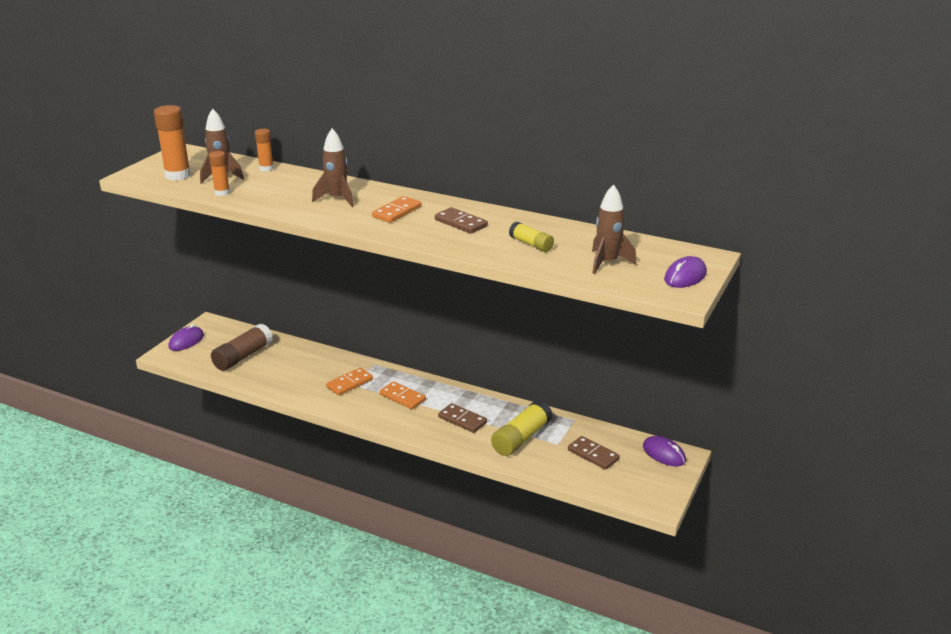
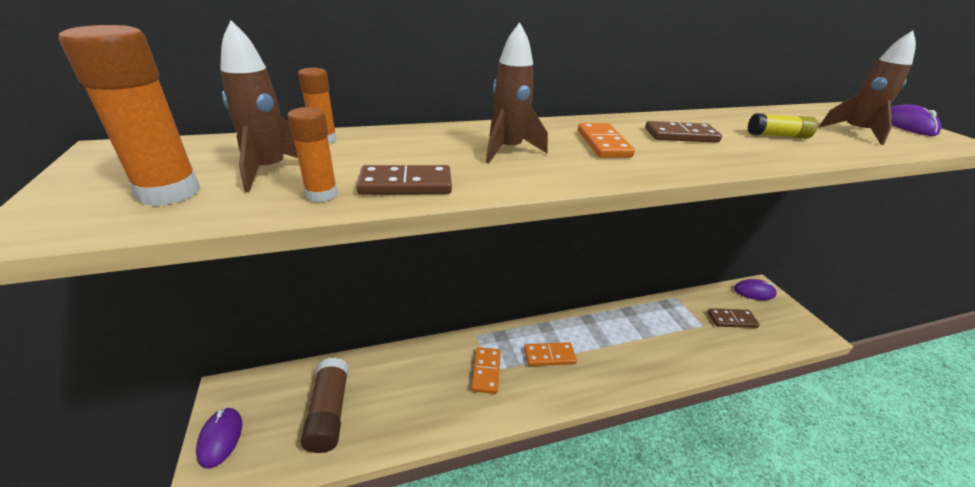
camera: 45 degrees left, 5 degrees up
brown domino [438,403,487,433] -> brown domino moved to [356,165,452,195]
yellow glue stick [491,400,552,456] -> none

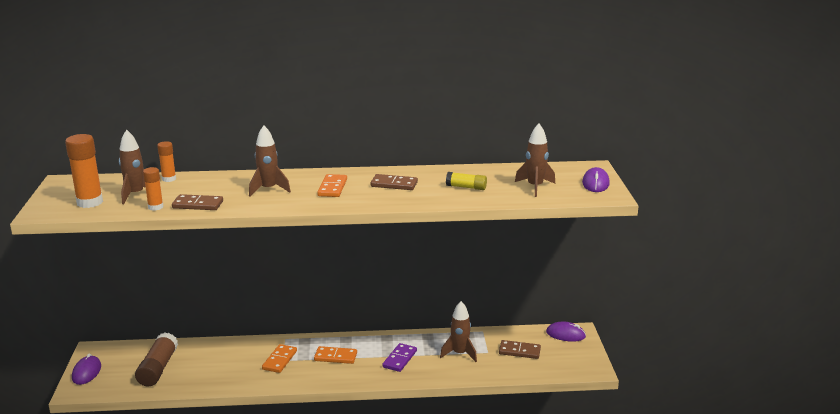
camera: 15 degrees right, 10 degrees down
none -> purple domino [382,343,417,372]
none -> brown rocket [440,301,477,362]

